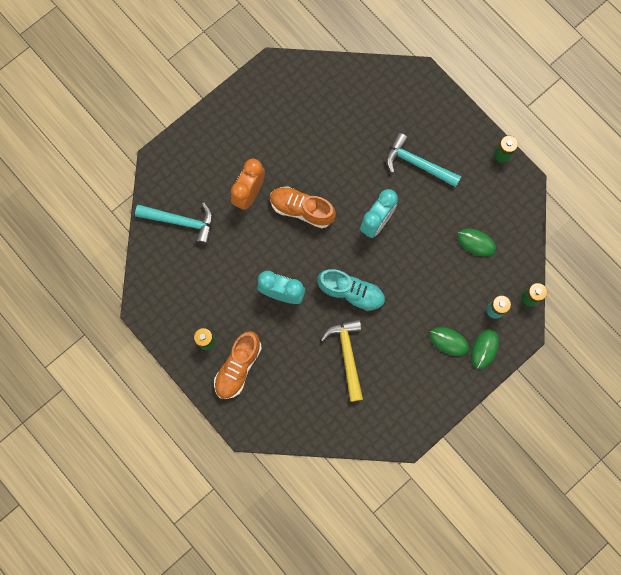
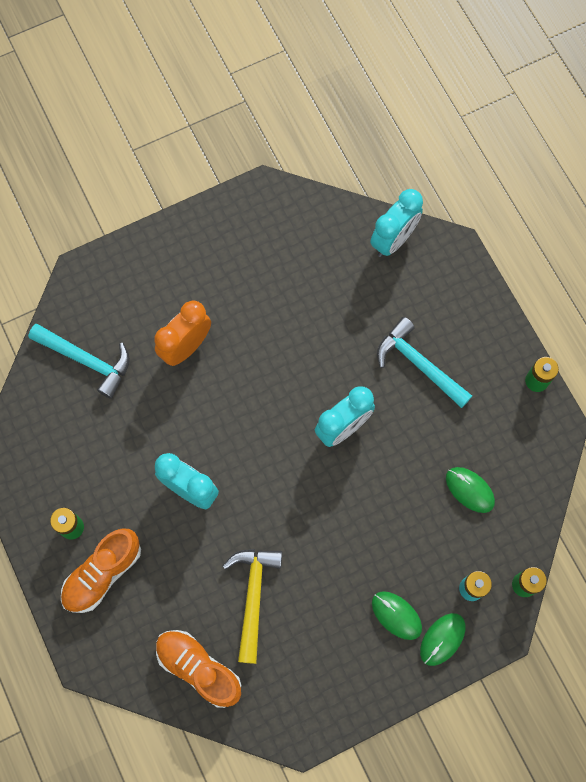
camera: 15 degrees right, 5 degrees down
orange shoe [270,187,336,228] -> orange shoe moved to [156,630,241,708]
turquoise shoe [317,269,385,312] -> none
none -> turquoise clock [370,189,423,257]

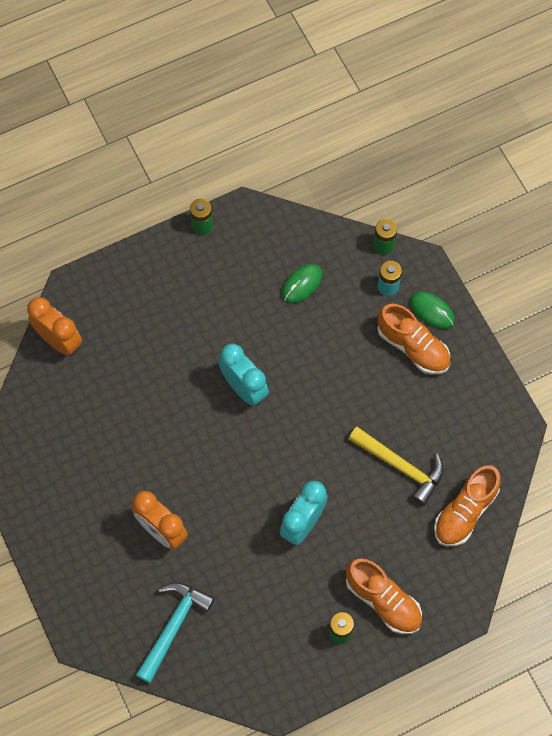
camera: 90 degrees left, 5 degrees down
yellow hammer [223,549,282,664] -> yellow hammer turned 150 degrees counterclockwise [349,427,444,506]
turquoise clock [370,189,423,257] -> orange clock [27,297,82,355]
green mouse [372,591,422,640] -> orange shoe [377,304,450,374]
turquoise hammer [377,317,472,408] -> none

